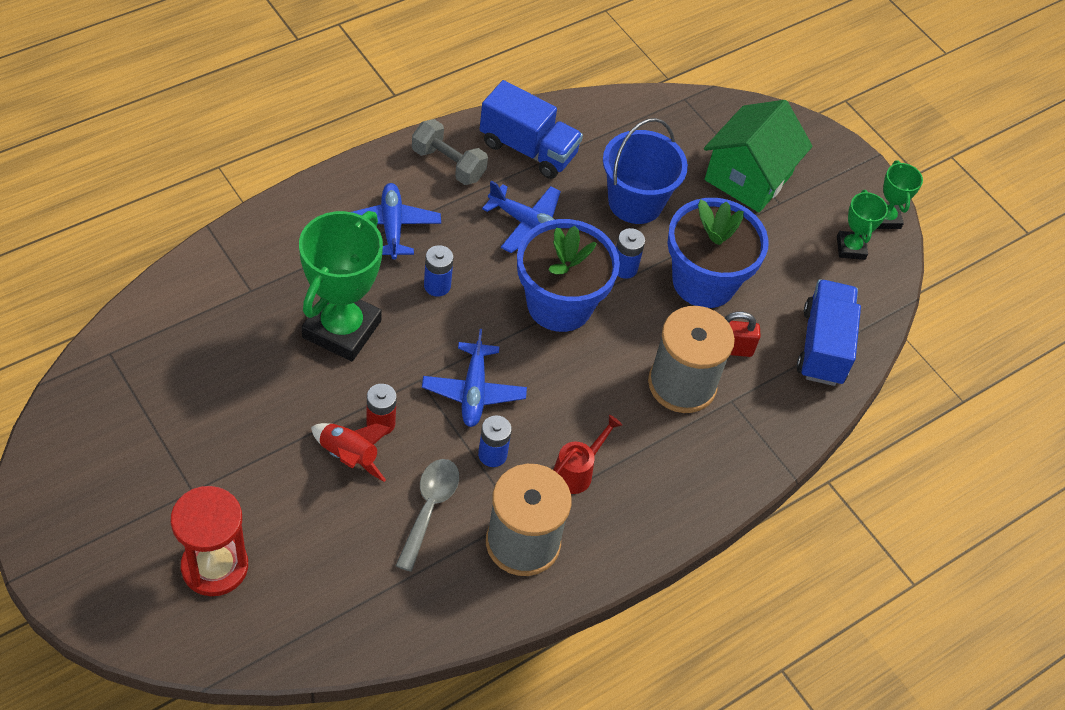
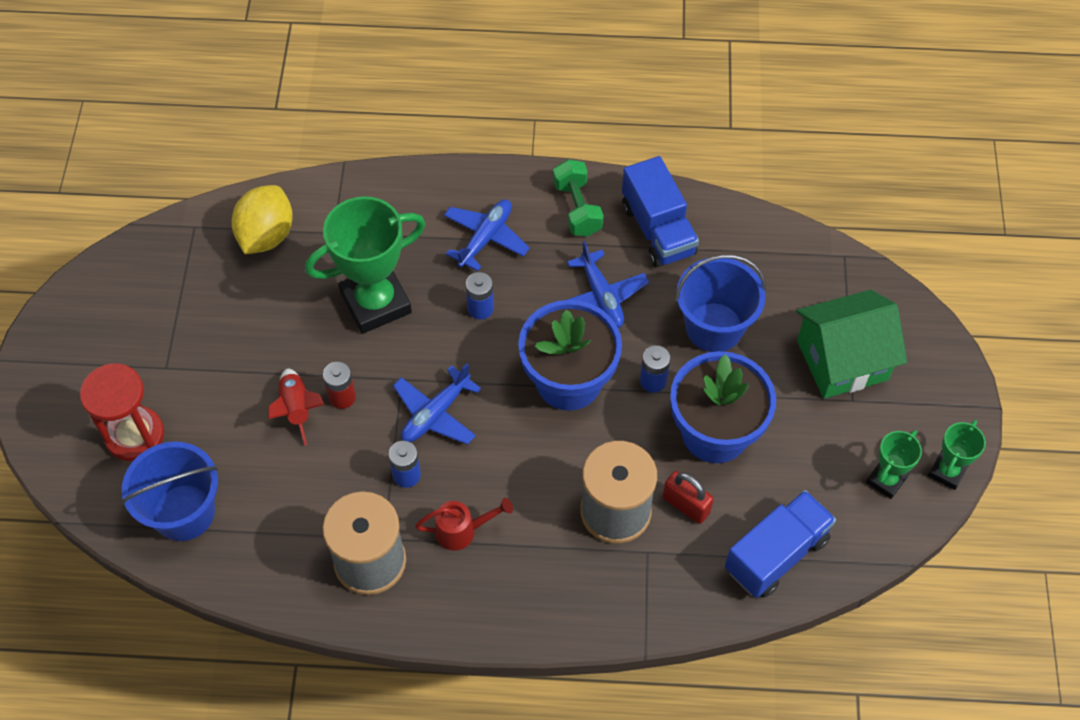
camera: 45 degrees right, 5 degrees up
grey spoon [395,459,459,572] -> none
grey dumbbell [412,119,488,185] -> green dumbbell [553,159,604,237]
none -> blue bucket [122,442,218,541]
none -> yellow lemon [231,185,293,254]

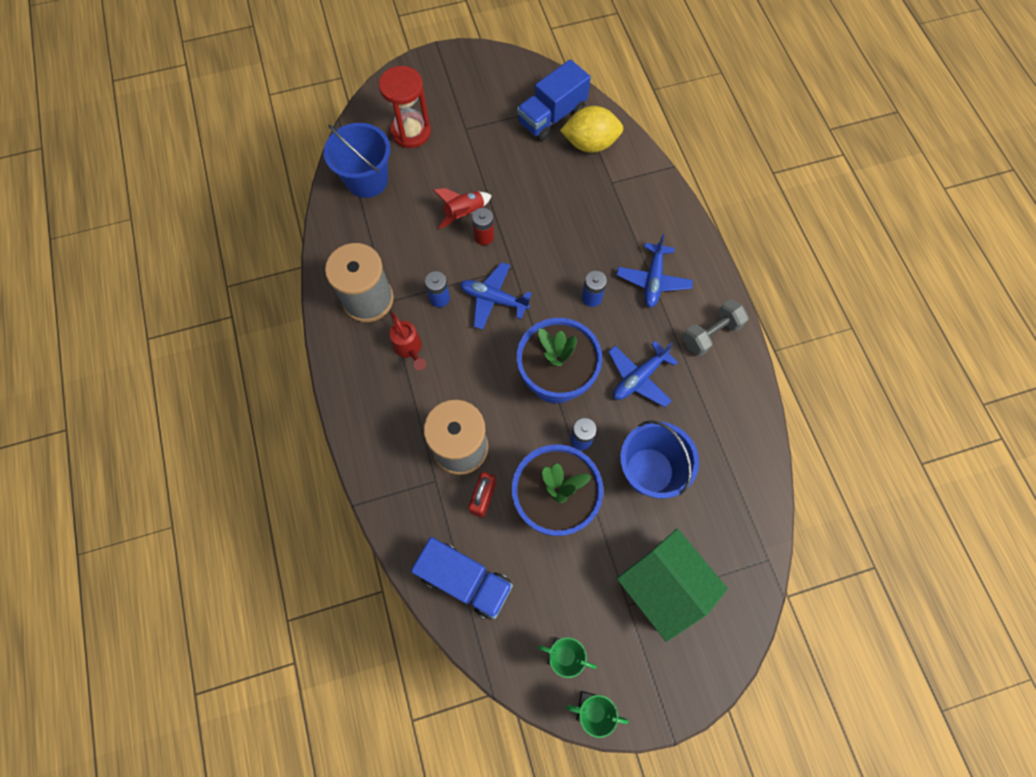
camera: 70 degrees right, 10 degrees up
green trophy [305,196,425,334] -> none
blue plane [444,199,530,271] -> blue plane turned 90 degrees clockwise [617,234,693,308]
green dumbbell [553,159,604,237] -> grey dumbbell [683,300,749,356]
blue truck [622,156,699,267] -> blue truck moved to [517,59,591,141]

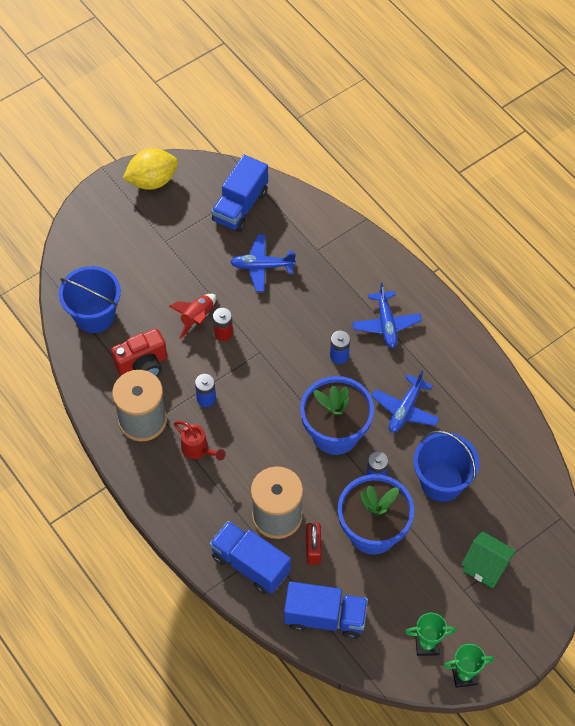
camera: 20 degrees left, 10 degrees down
red hourglass [379,66,431,148] -> none
blue plane [460,262,532,330] -> blue plane moved to [230,234,296,292]
yellow lemon [560,106,624,153] -> yellow lemon moved to [123,148,178,190]
green house [617,529,728,642] -> green house [461,531,516,588], size x0.64
grey dumbbell [683,300,749,356] -> none
none -> red camera [111,329,167,377]
none -> blue truck [210,521,291,594]

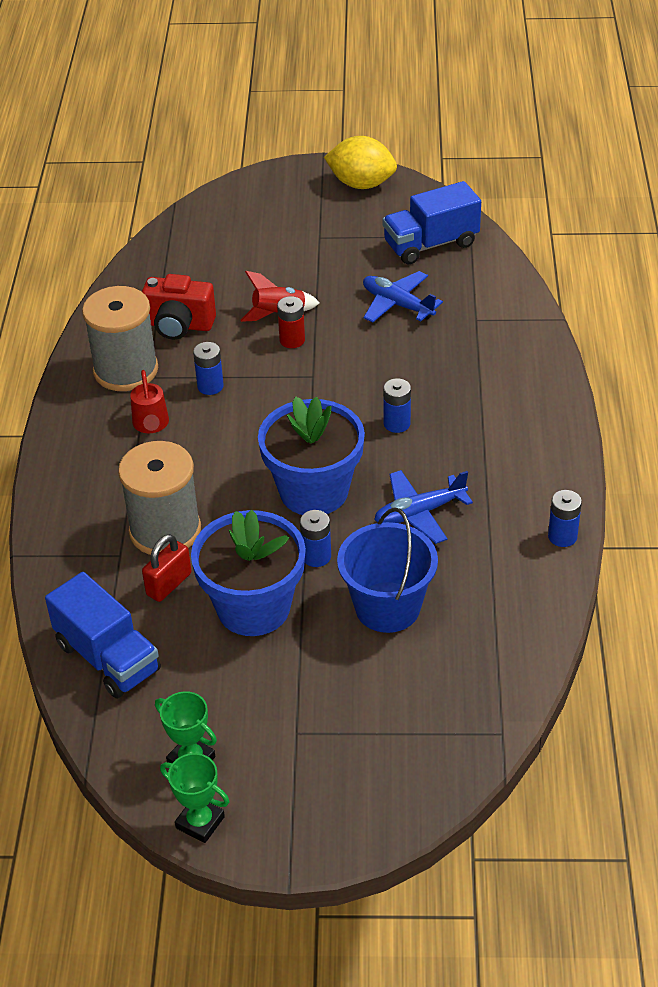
camera: 40 degrees right, 15 degrees down
blue bucket [59,266,121,333] -> none
blue truck [210,521,291,594] -> none
blue plane [352,283,422,348] -> none
green house [461,531,516,588] -> none
none -> blue battery [548,490,582,547]

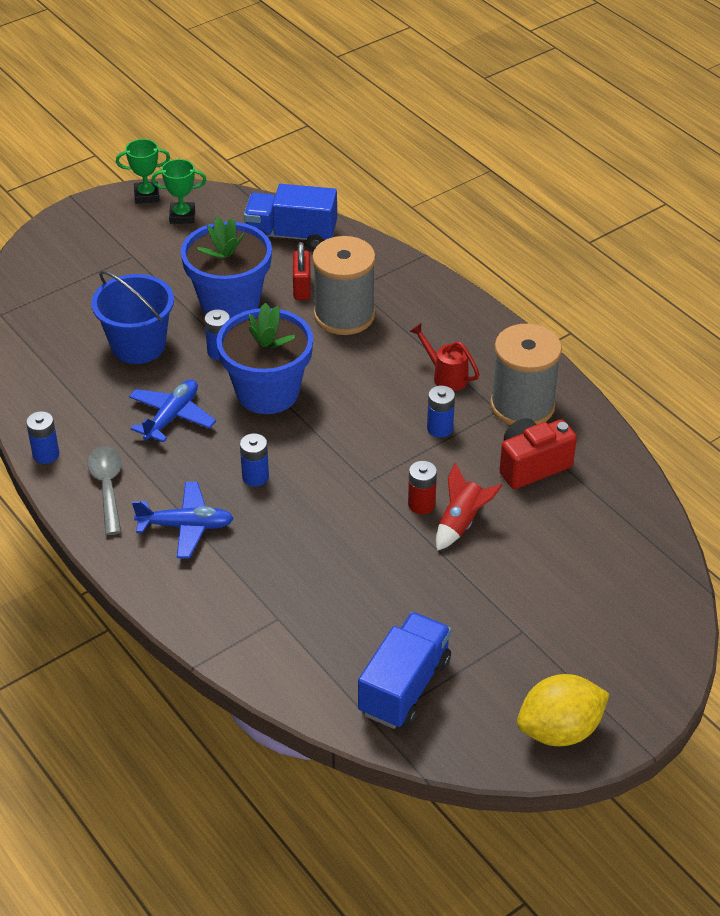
camera: 140 degrees right, 0 degrees up
blue plane [363,271,443,323] -> blue plane moved to [132,482,234,558]
none -> grey spoon [87,446,122,535]

